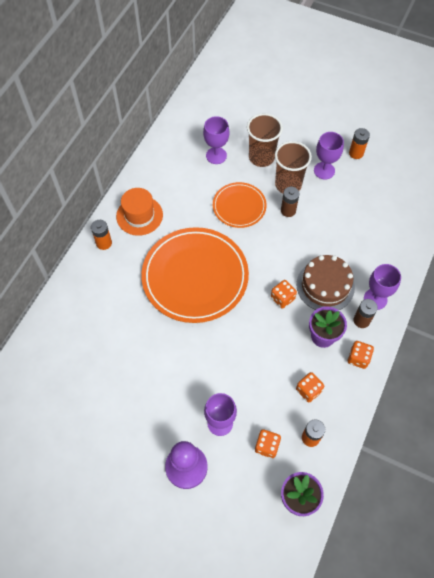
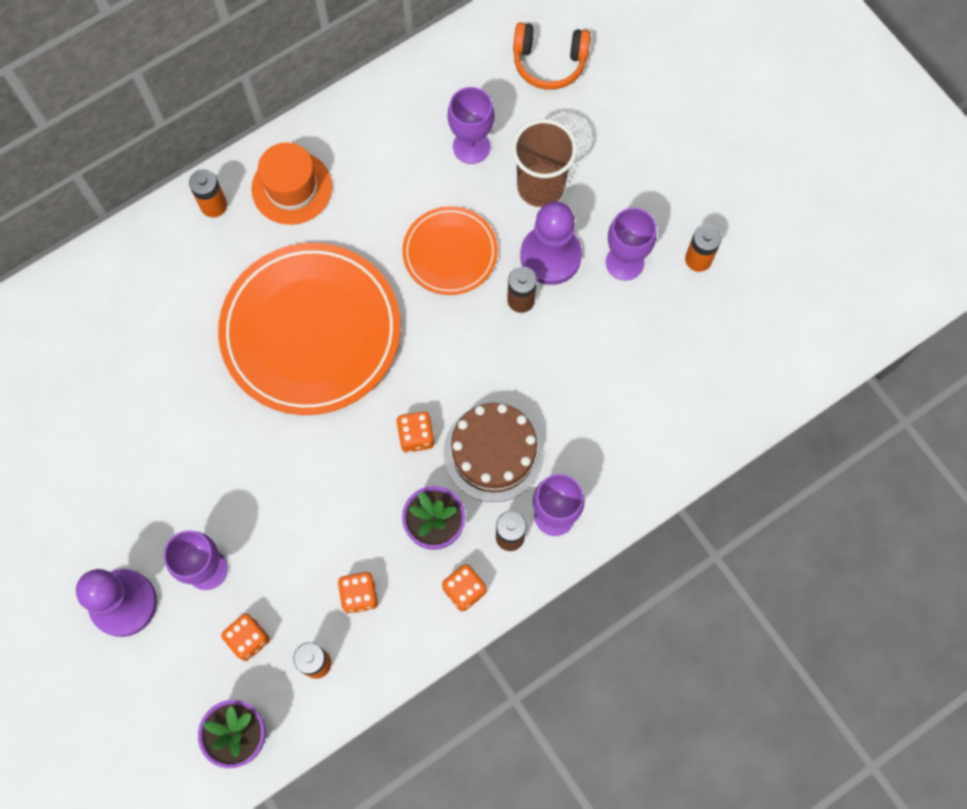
camera: 30 degrees right, 10 degrees up
brown cup [275,141,312,193] -> purple pawn [520,201,582,285]
none -> orange headphones [513,22,591,89]

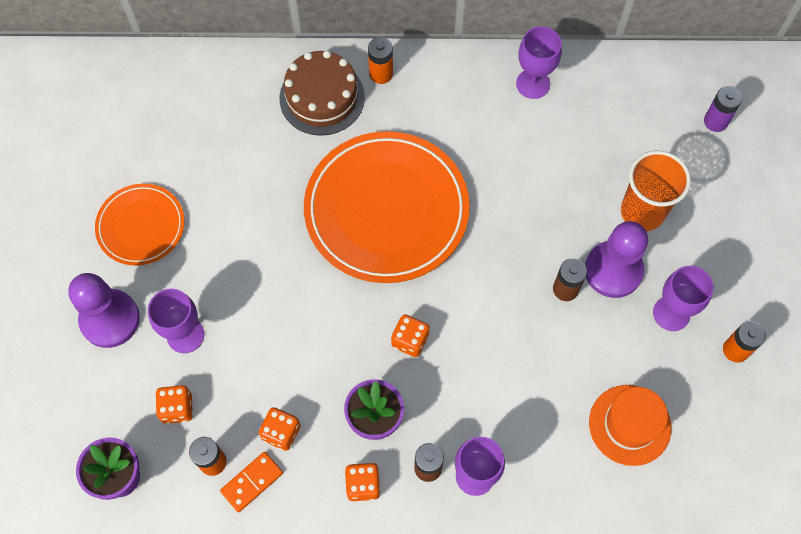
camera: 35 degrees right, 5 degrees down
orange hat [251,142,332,225] -> orange hat moved to [589,385,671,466]
orange plate [402,206,498,295] -> orange plate moved to [95,184,184,266]
brown cake [443,403,544,502] -> brown cake moved to [279,50,365,136]
purple goblet [447,87,495,164] -> purple goblet moved to [516,26,562,99]
brown cup [512,119,577,207] -> orange cup [621,151,691,231]
orange headphones [513,22,591,89] -> purple battery [704,86,742,132]
none -> orange domino [220,452,283,512]

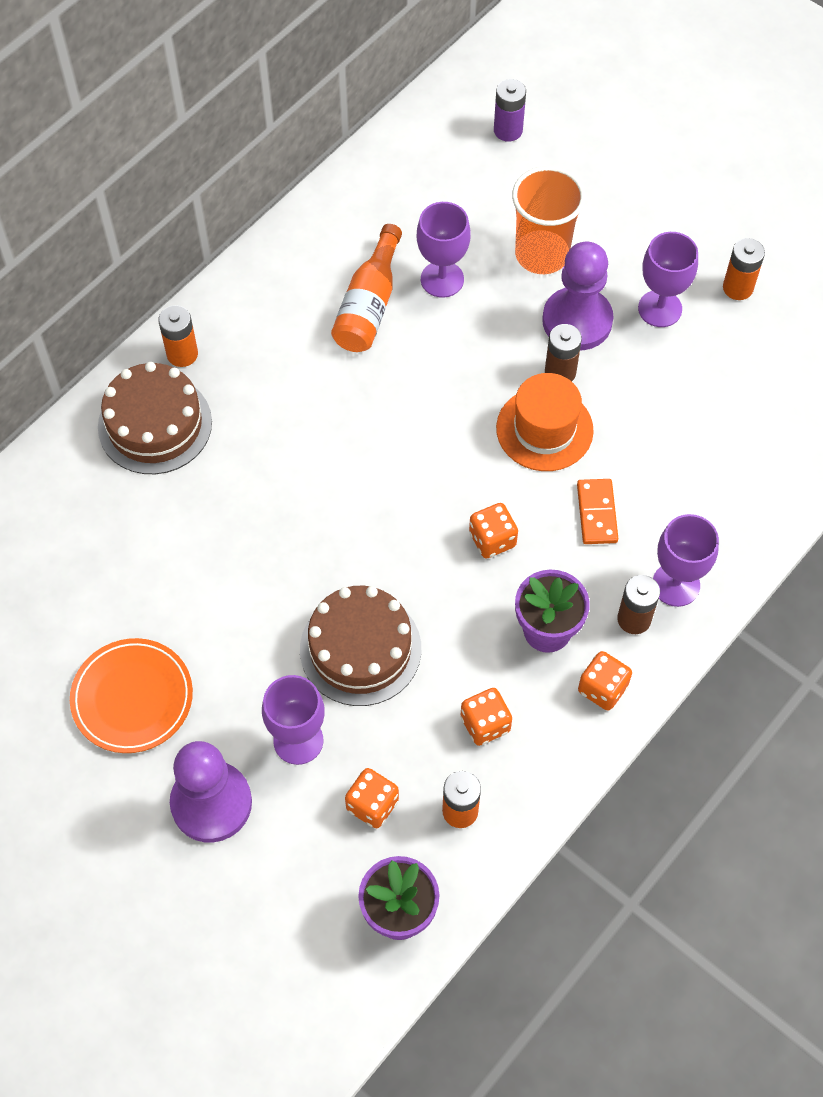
camera: 50 degrees left, 5 degrees down
orange domino [220,452,283,512] -> orange domino moved to [577,479,619,544]
orange plate [304,131,470,283] -> none
purple goblet [516,26,562,99] -> purple goblet moved to [417,202,471,298]
orange hat [589,385,671,466] -> orange hat moved to [496,373,594,471]
none -> brown cake [300,586,421,706]
none -> orange bottle [331,224,402,352]

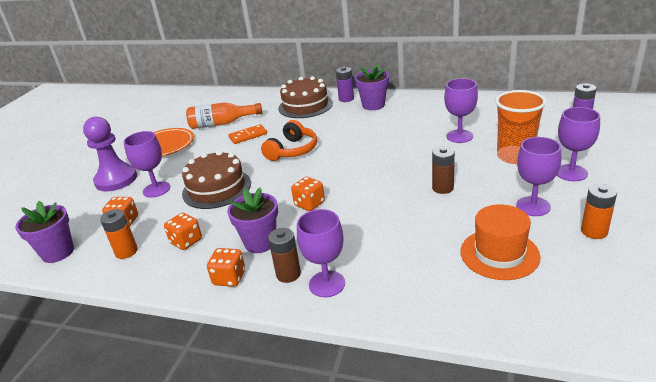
camera: 70 degrees right, 30 degrees down
orange battery [158,305,198,367] -> purple battery [336,67,354,102]
orange bottle [331,224,402,352] -> orange bottle moved to [186,102,262,129]
orange hat [496,373,594,471] -> orange hat moved to [460,204,541,280]
purple pawn [542,242,614,350] -> none
orange domino [577,479,619,544] -> orange domino moved to [228,124,267,144]
none -> orange headphones [261,120,317,161]
none -> purple flower pot [355,64,389,110]
none -> purple goblet [557,107,600,181]

